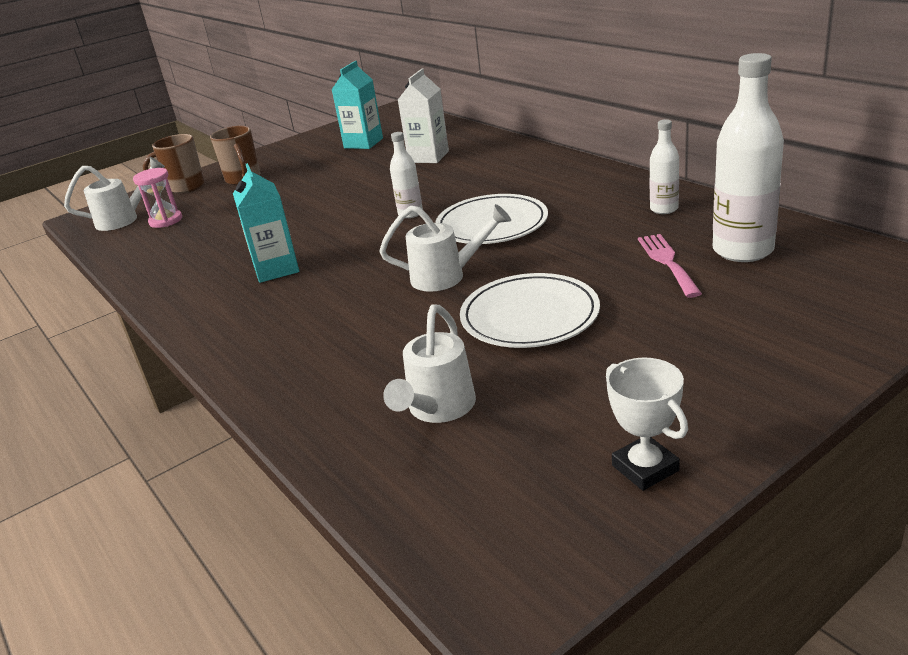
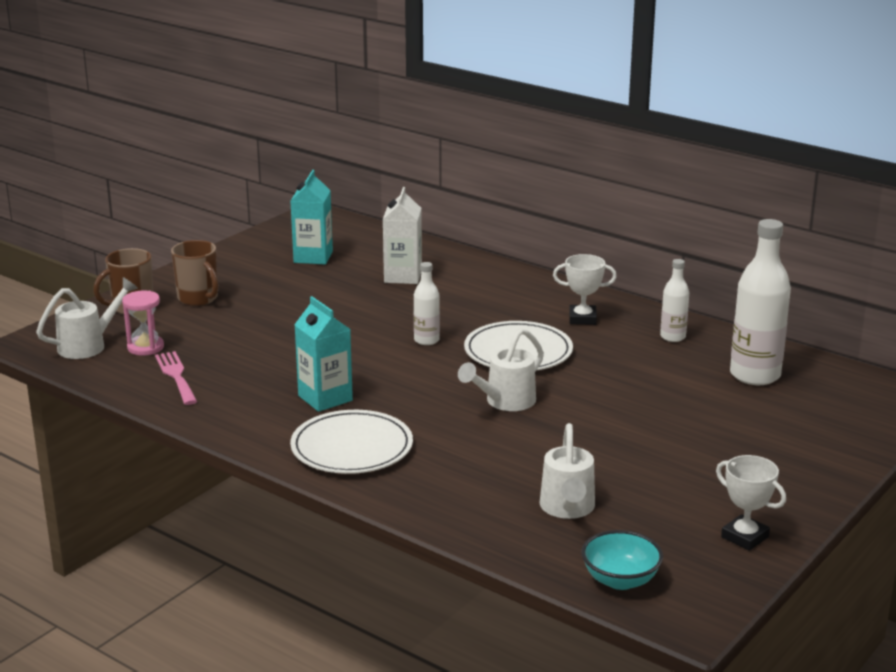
camera: 20 degrees left, 5 degrees down
white watering can [379,204,511,292] -> white watering can turned 150 degrees clockwise [458,328,544,411]
white plate [460,273,600,348] -> white plate moved to [290,410,413,474]
pink fork [638,234,702,298] -> pink fork moved to [155,351,197,405]
none -> white trophy [553,254,617,325]
none -> turquoise bowl [581,530,663,590]

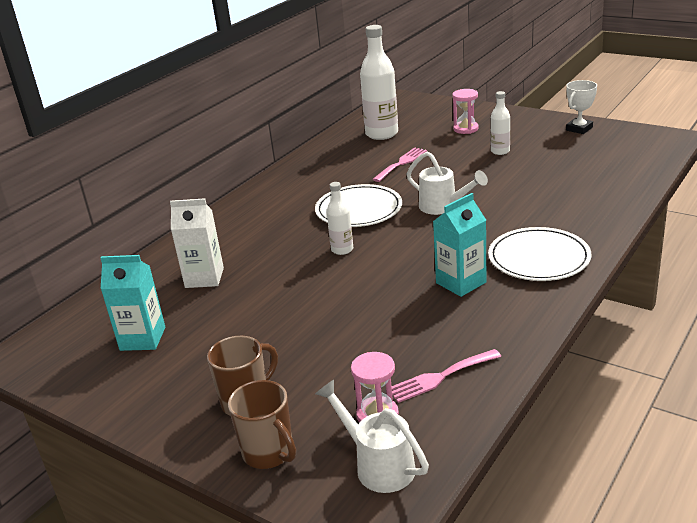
camera: 90 degrees left, 5 degrees up
white watering can [540,423,595,519] -> none
white trophy [553,254,617,325] -> none
turquoise bowl [581,530,663,590] -> none
white bottle [660,259,689,342] -> white bottle moved to [490,91,510,155]
none -> pink fork [372,148,427,182]
none -> pink hourglass [452,89,478,134]

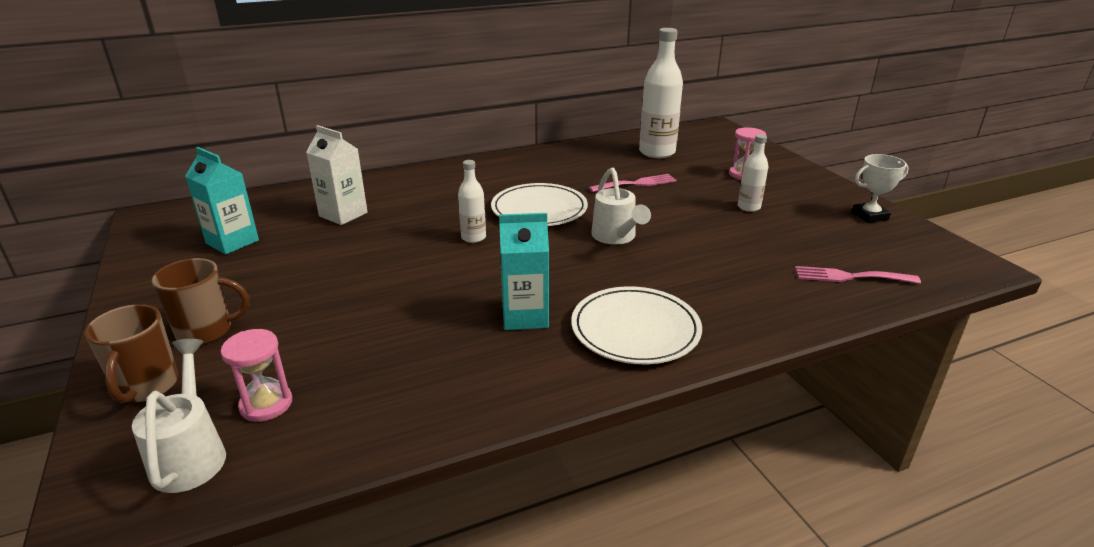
camera: 30 degrees right, 0 degrees up
pink fork [392,349,501,403] -> pink fork moved to [795,266,921,284]

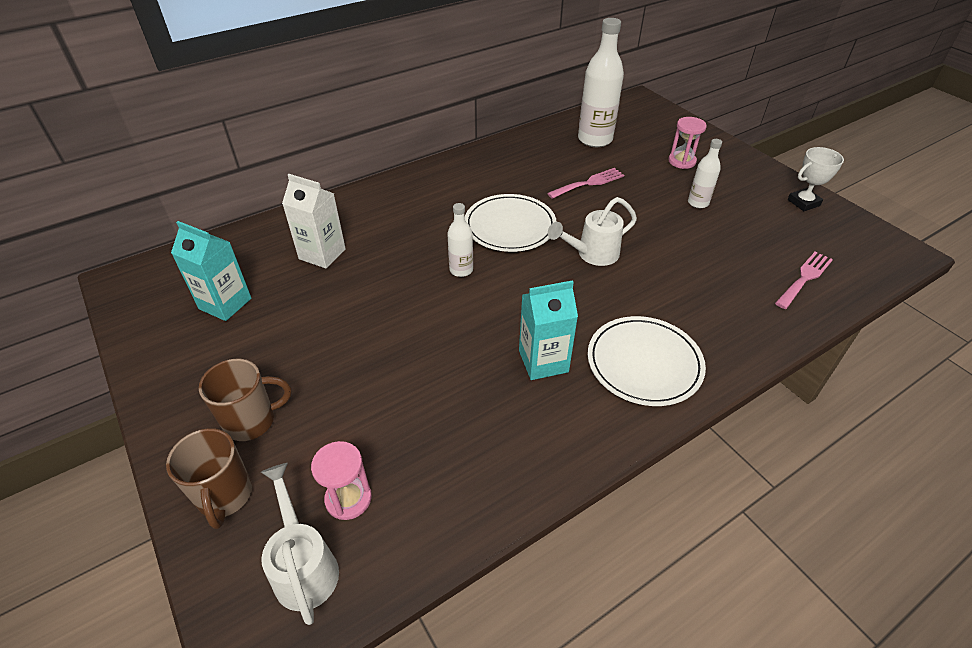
camera: 10 degrees left, 15 degrees up
white watering can [591,168,651,244] -> white watering can turned 90 degrees clockwise [548,197,637,266]
pink fork [795,266,921,284] -> pink fork turned 135 degrees clockwise [775,252,833,309]

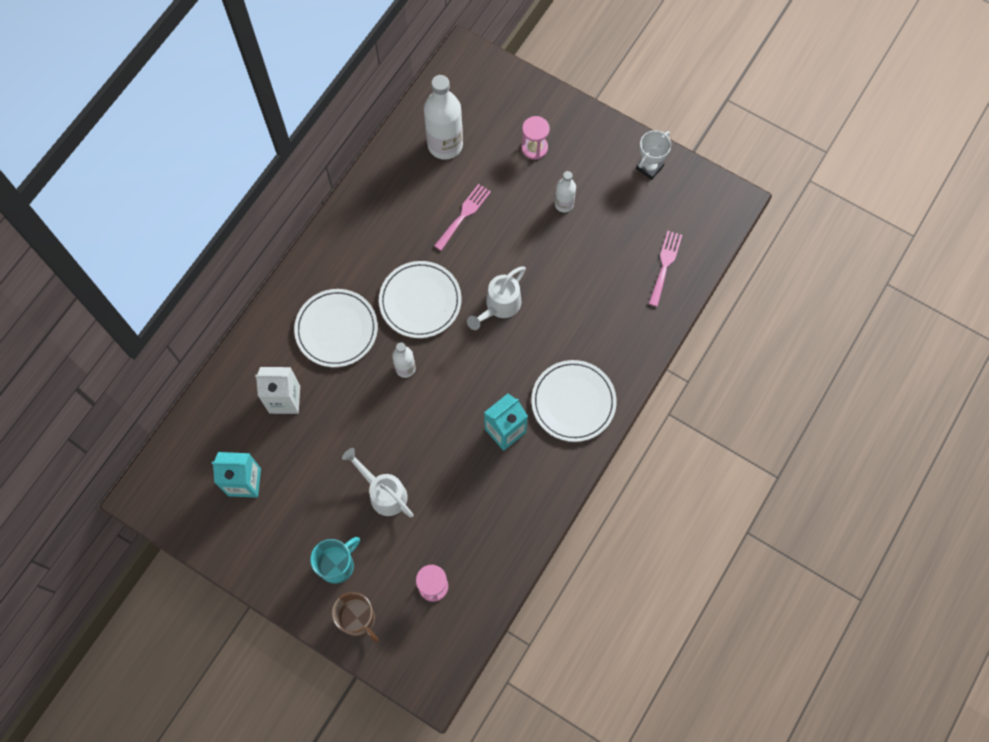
camera: 25 degrees left, 25 degrees up
brown mug [199,359,291,441] -> turquoise mug [310,537,360,584]
white watering can [261,463,339,625] -> white watering can moved to [342,448,414,518]
none -> white plate [294,289,378,367]

